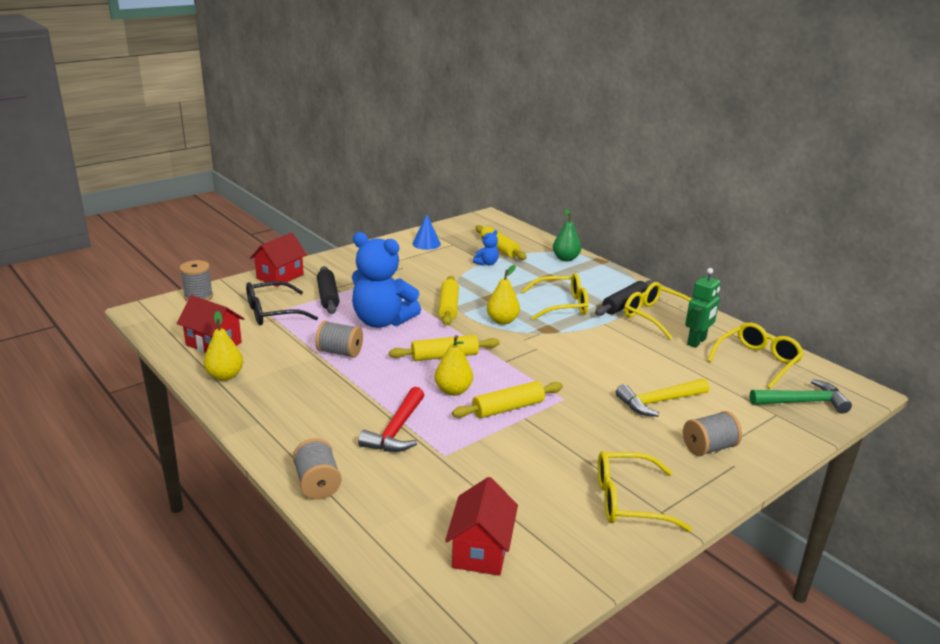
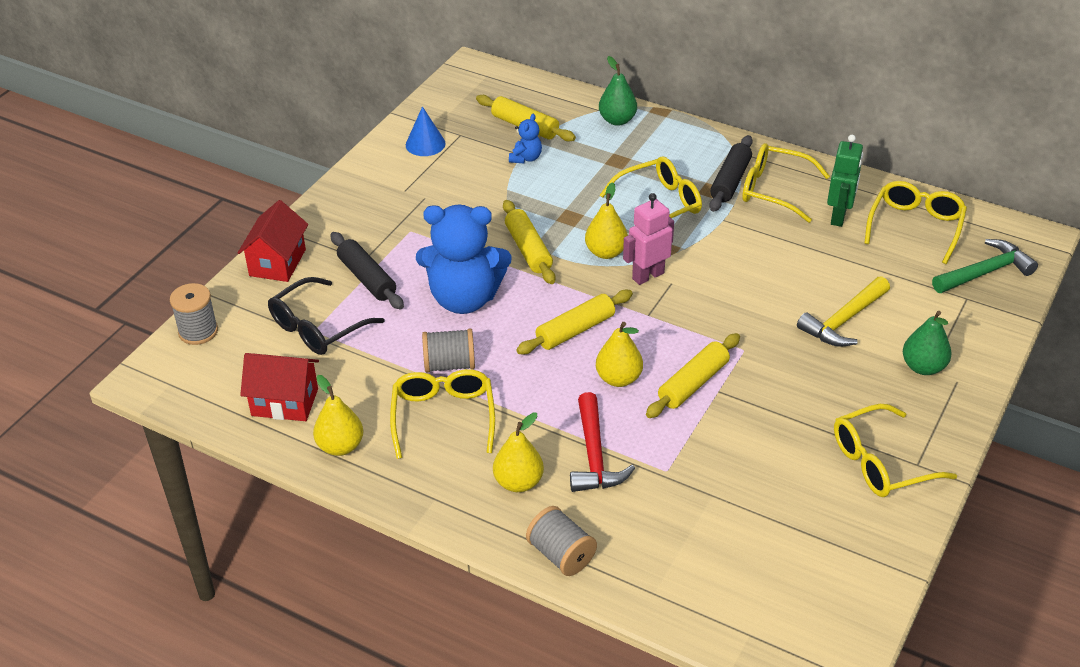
camera: 20 degrees left, 15 degrees up
red house [445,477,518,576] -> none
grey spool [683,411,742,456] -> green pear [903,311,951,375]
none -> yellow glasses [390,369,495,459]
none -> yellow pear [493,413,544,492]
none -> pink robot [623,193,674,285]

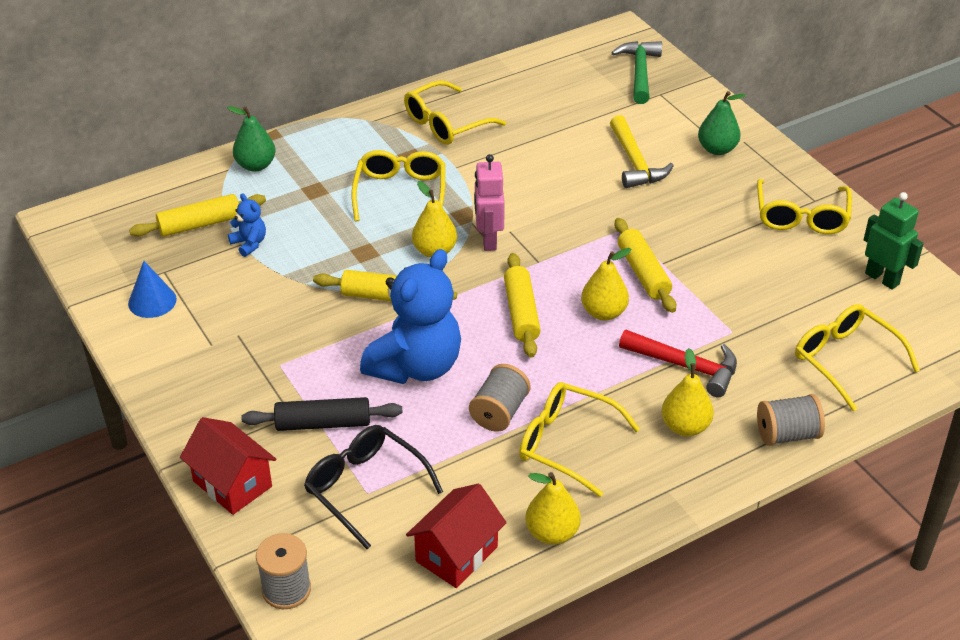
camera: 60 degrees left, 0 degrees up
black glasses [268,277,385,355] -> black glasses turned 150 degrees clockwise [304,425,443,549]
black rolling pin [709,135,753,212] -> none
green robot [827,135,863,227] -> green robot moved to [864,192,924,290]
yellow glasses [864,181,967,264] -> yellow glasses moved to [795,304,920,412]

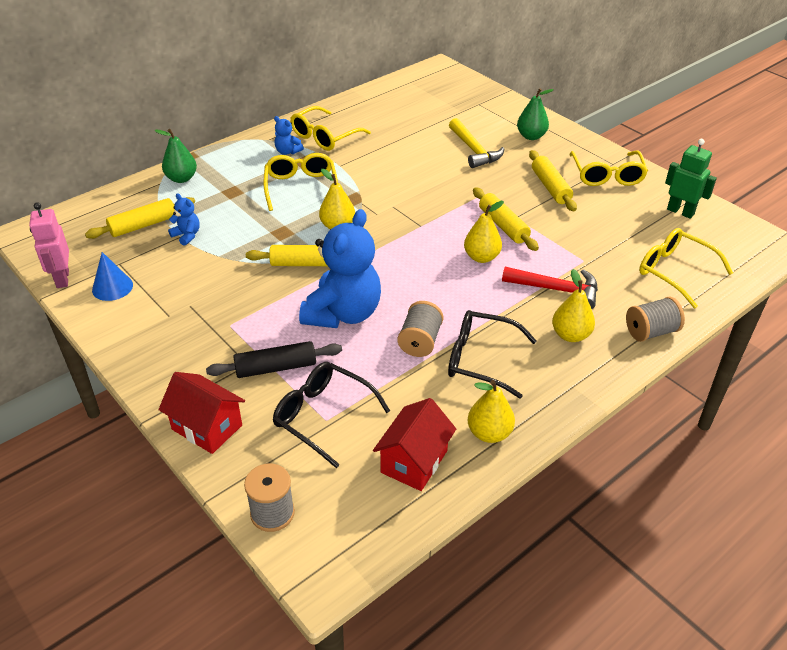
camera: 10 degrees left, 0 degrees up
pink robot [474,154,505,251] -> pink robot moved to [29,202,69,288]
yellow rolling pin [504,253,541,358] -> yellow rolling pin moved to [529,150,577,211]
yellow glasses [519,382,640,497] -> black glasses [448,310,537,399]
green hammer [611,41,662,104] -> none
none -> blue teddy bear [274,116,304,155]

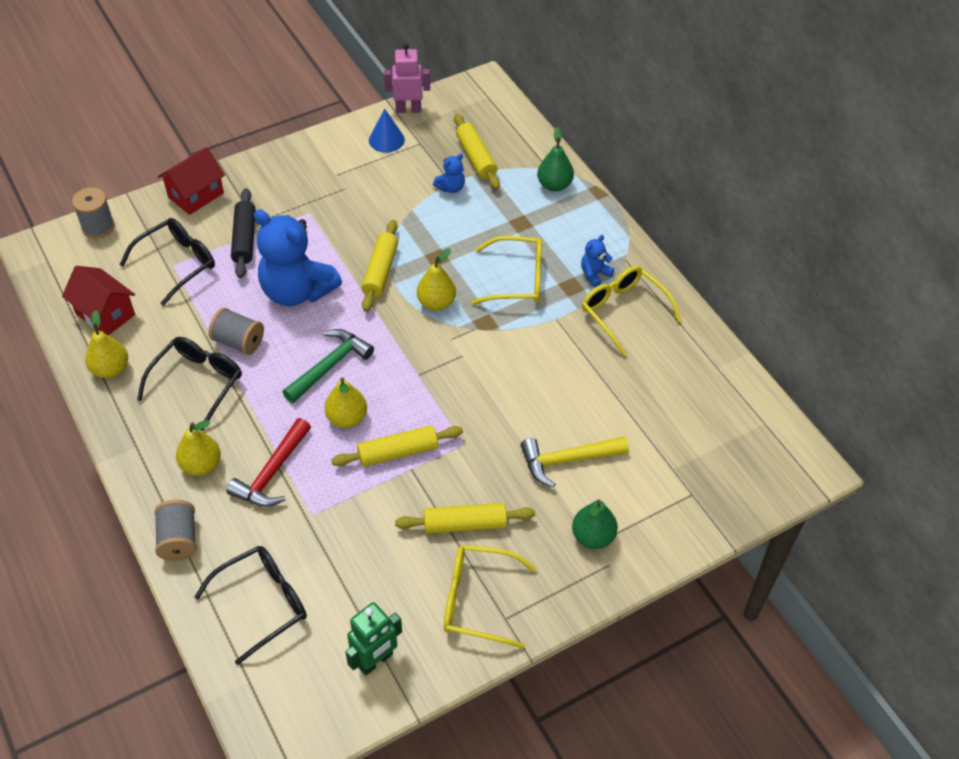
camera: 100 degrees right, 10 degrees up
yellow glasses [639,228,733,308] -> black glasses [195,546,307,665]
none -> green hammer [283,329,374,403]

